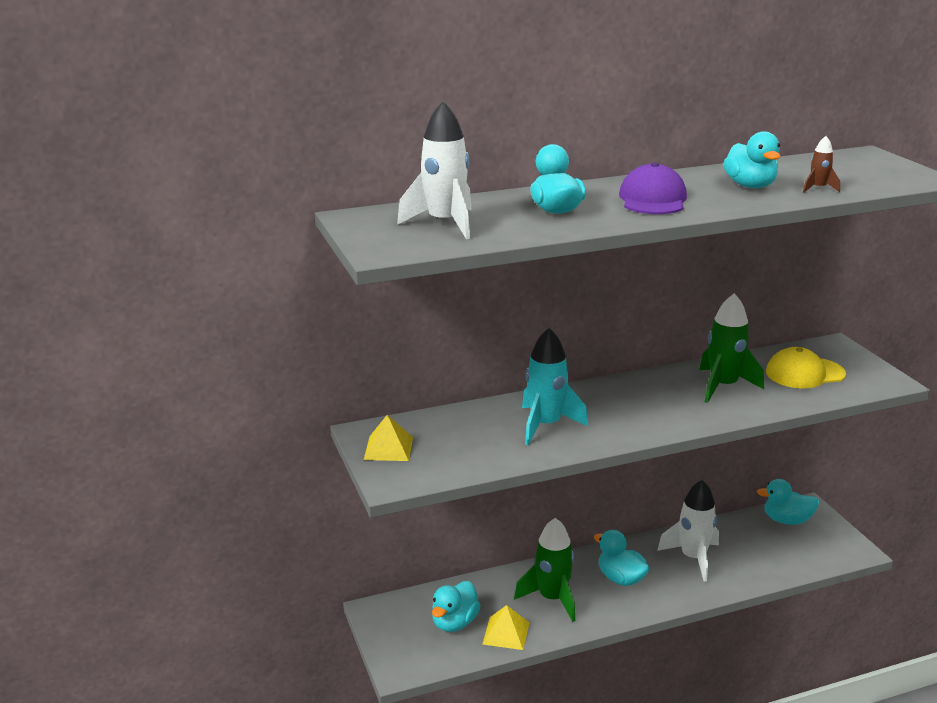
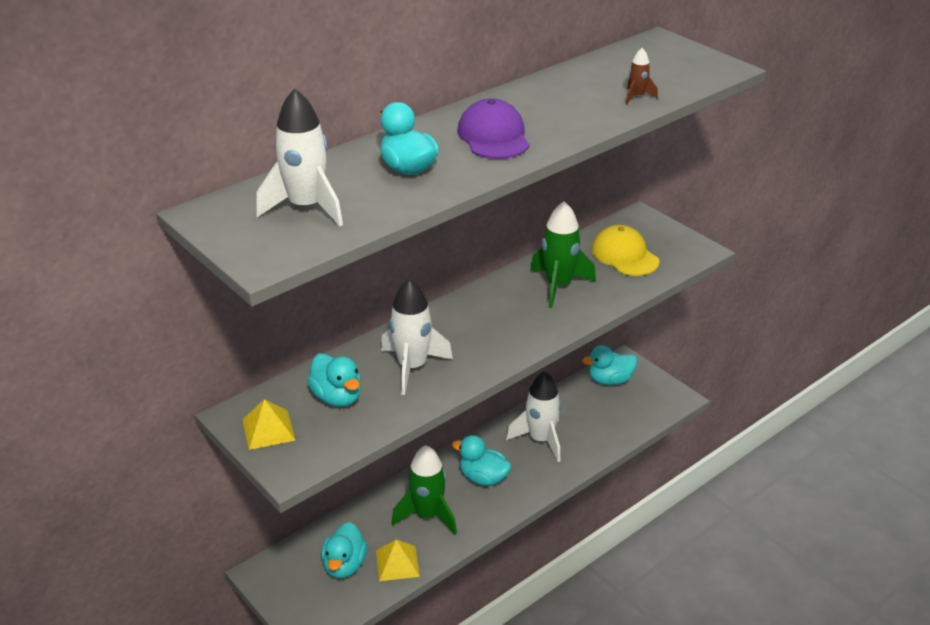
camera: 20 degrees left, 10 degrees up
turquoise rocket [522,328,588,445] -> white rocket [381,278,453,395]
turquoise duck [723,131,780,188] -> turquoise duck moved to [307,353,361,407]
yellow cap [766,347,846,388] -> yellow cap turned 90 degrees clockwise [592,225,659,276]

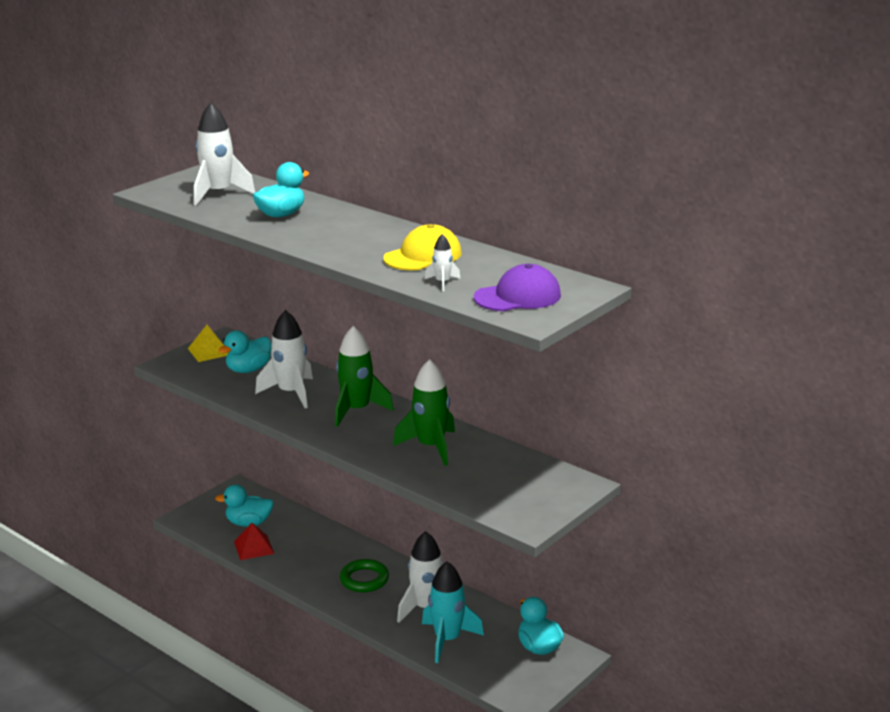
camera: 80 degrees right, 10 degrees down
yellow pyramid [376,540,420,581] -> red pyramid [234,523,274,560]
green rocket [391,445,457,535] -> green rocket moved to [335,326,394,427]
turquoise duck [452,435,512,486] -> green ring [340,559,389,592]
purple cap [457,98,529,159] -> purple cap moved to [474,264,561,311]
yellow cap [592,225,659,276] -> yellow cap moved to [384,224,462,270]
brown rocket [626,48,658,105] -> white rocket [425,234,461,291]
none -> turquoise rocket [422,561,484,663]

